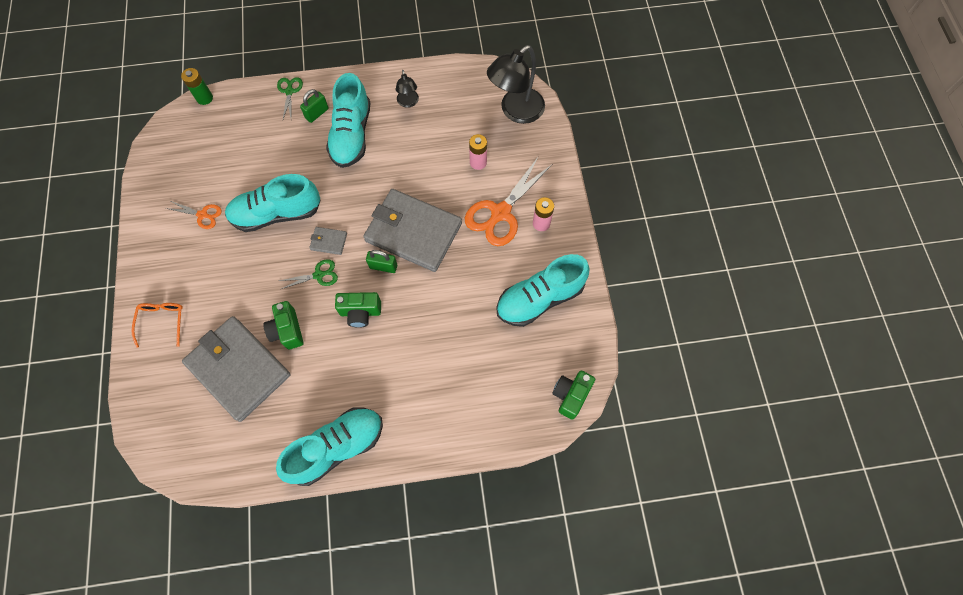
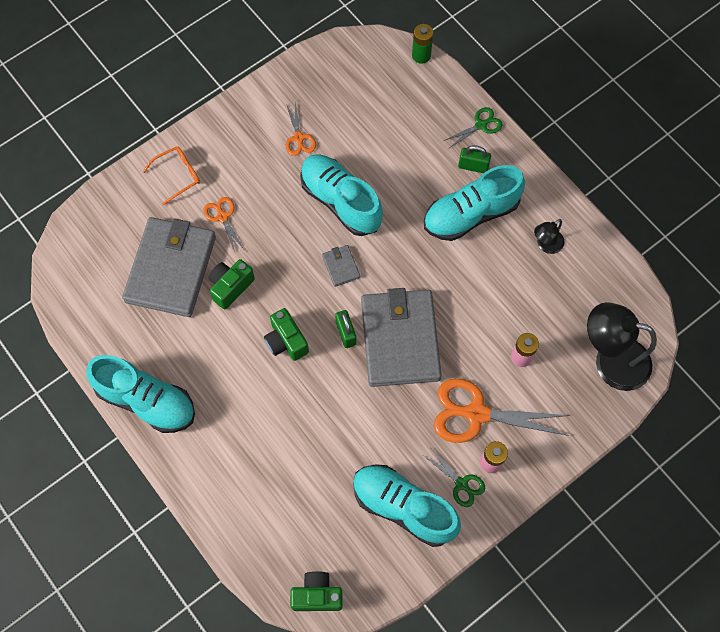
camera: 60 degrees right, 0 degrees up
green scissors [279,259,338,289] -> green scissors moved to [423,447,485,507]
none -> orange scissors [203,197,245,252]

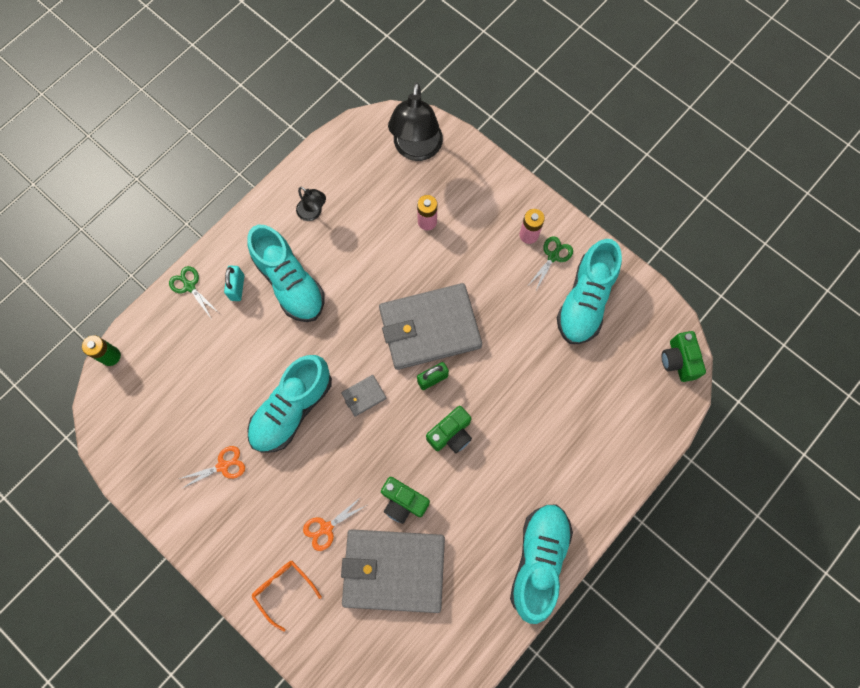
camera: 100 degrees left, 5 degrees up
orange scissors [434,379,570,443] -> none
green padlock [458,145,491,173] -> turquoise padlock [224,266,244,301]

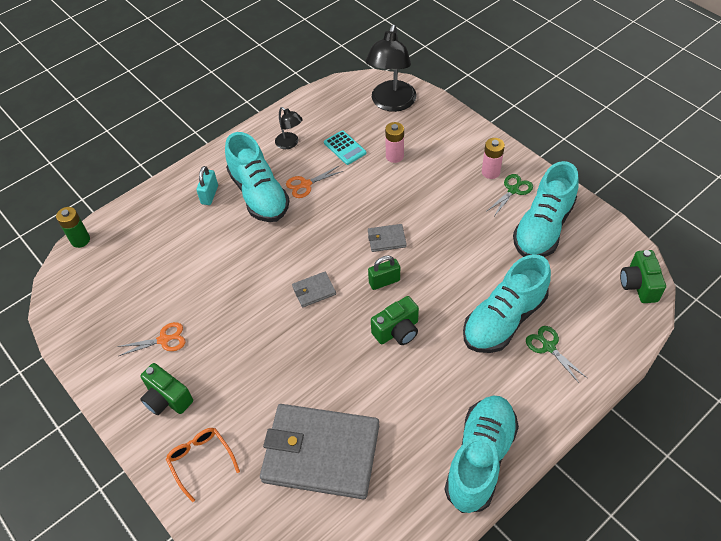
camera: 10 degrees right, 20 degrees down
green scissors [169,266,219,318] -> green scissors moved to [526,326,587,384]
turquoise shoe [247,355,332,453] -> turquoise shoe moved to [463,254,551,353]
orange scissors [303,496,367,551] -> orange scissors moved to [286,166,343,198]
grey wallet [379,283,482,370] -> grey wallet [368,224,407,252], size x0.40
green camera [381,477,430,524] -> green camera moved to [140,363,193,415]
none -> turquoise calculator [324,130,366,165]

